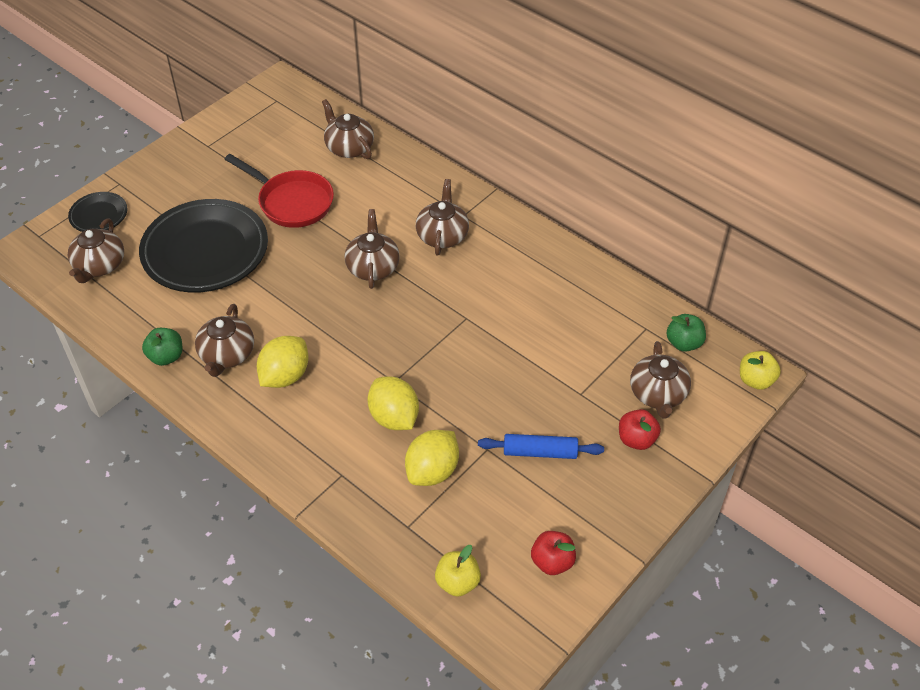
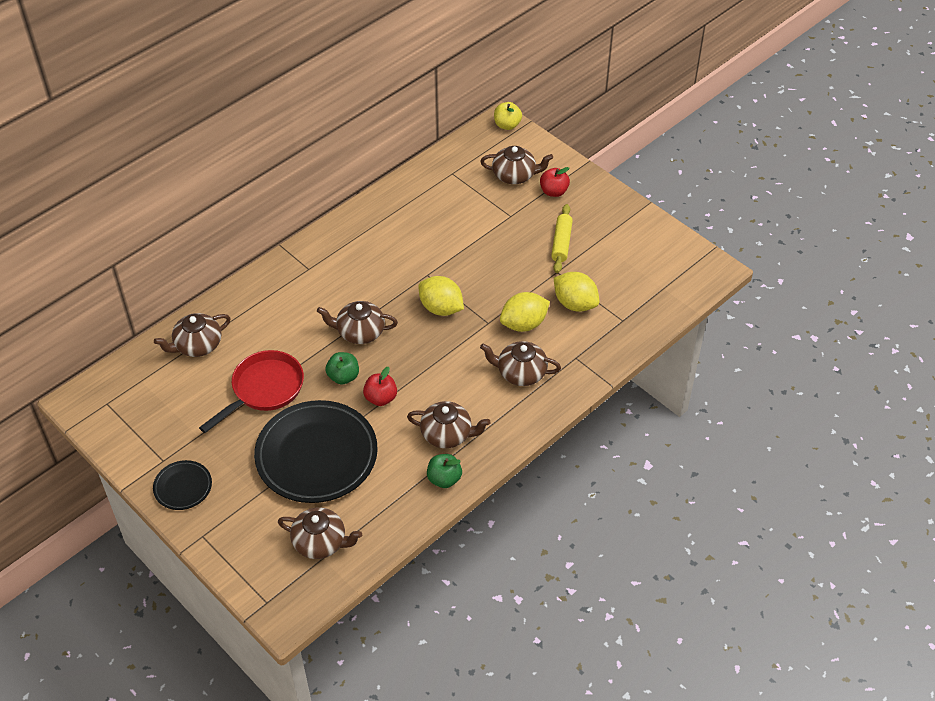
camera: 85 degrees left, 0 degrees up
black plate [68,192,127,232] -> black plate moved to [153,460,212,510]
yellow lemon [257,336,308,388] -> yellow lemon moved to [418,276,464,316]
brown teapot [416,179,469,255] -> brown teapot moved to [480,341,561,386]
yellow apple [435,545,481,597] -> none
blue rolling pin [478,434,604,459] -> yellow rolling pin [551,204,573,273]
red apple [531,531,576,575] -> red apple moved to [363,367,397,406]
green apple [667,314,706,352] -> green apple moved to [325,352,359,384]

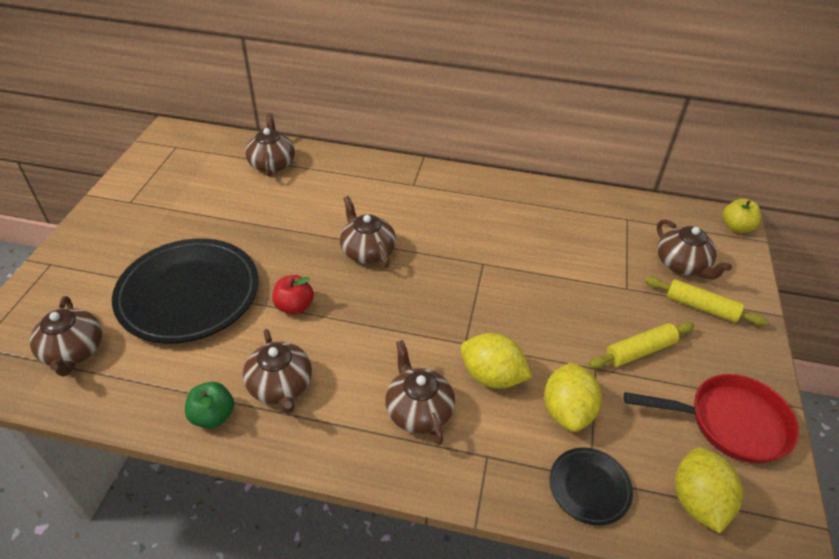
camera: 55 degrees right, 5 degrees down
black plate [153,460,212,510] -> black plate moved to [550,448,633,525]
brown teapot [154,313,231,357] -> brown teapot turned 60 degrees clockwise [245,113,295,177]
red pan [199,350,304,433] -> red pan moved to [624,374,799,464]
green apple [325,352,359,384] -> none
yellow lemon [418,276,464,316] -> yellow lemon moved to [675,448,743,533]
red apple [540,167,570,197] -> yellow rolling pin [645,276,768,326]

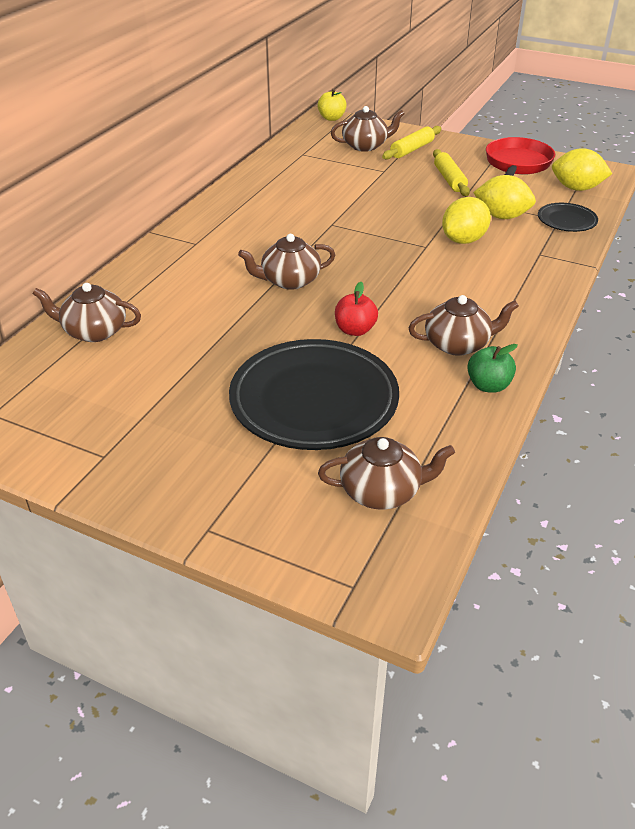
camera: 75 degrees left, 5 degrees down
brown teapot [385,340,455,445] -> none

